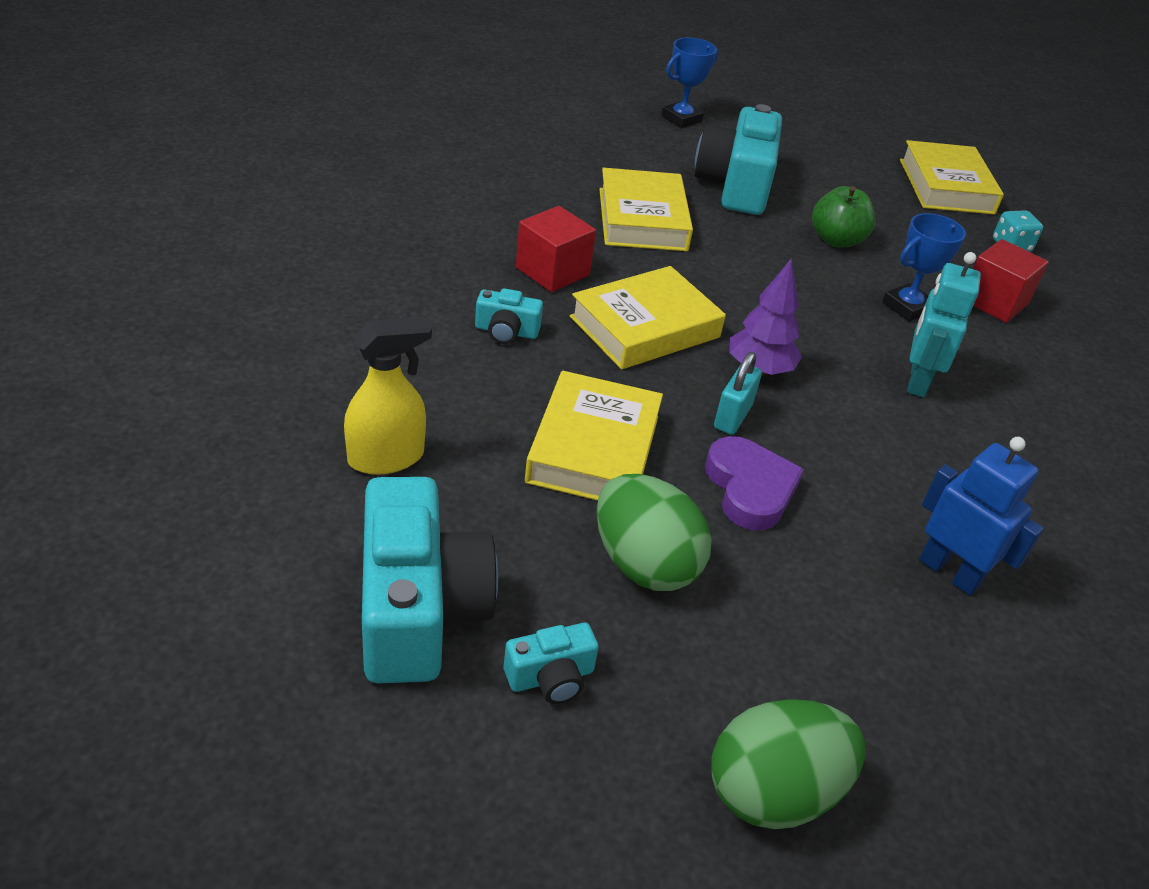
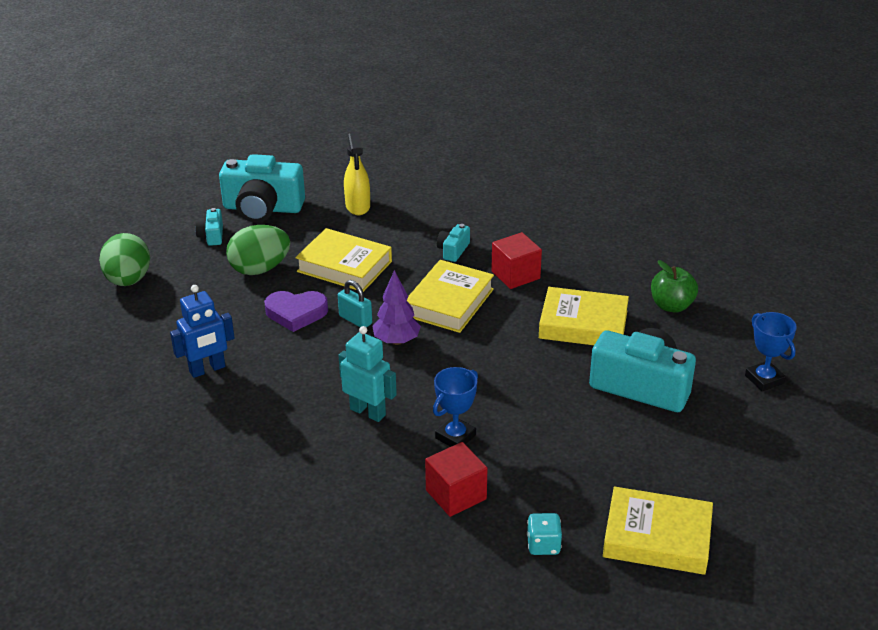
camera: 110 degrees right, 5 degrees down
yellow book [570,266,726,369] -> yellow book turned 45 degrees clockwise [407,260,494,333]
green apple [812,186,875,247] -> green apple moved to [651,260,698,313]
blue trophy [882,213,966,321] -> blue trophy turned 60 degrees clockwise [433,367,478,447]

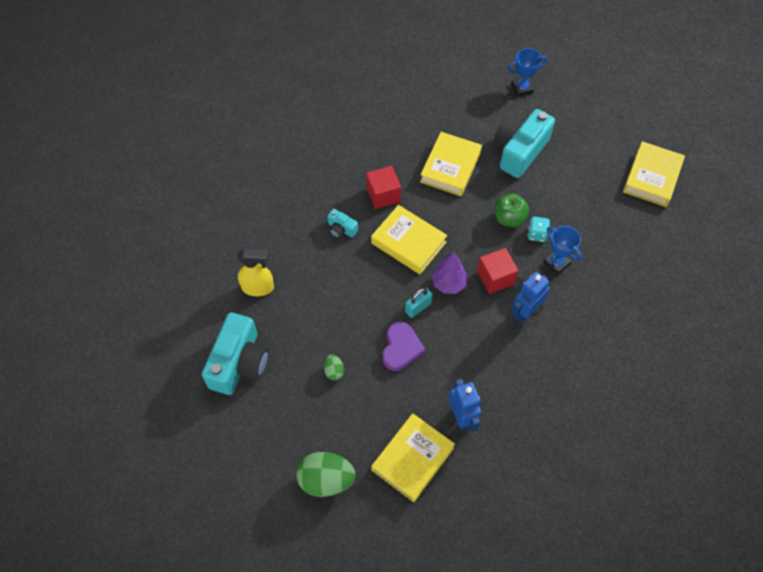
camera: 80 degrees left, 25 degrees up
turquoise camera [195,208,223,246] -> none
green egg [226,225,290,275] -> green egg [324,354,344,380], size x0.49
yellow book [295,228,392,292] -> yellow book moved to [371,414,455,502]
turquoise robot [338,326,397,422] -> blue robot [511,272,550,323]
red cube [425,442,487,517] -> red cube moved to [477,248,518,294]
turquoise dice [527,513,562,555] -> turquoise dice moved to [528,217,550,242]
green apple [651,260,698,313] -> green apple moved to [494,193,529,227]

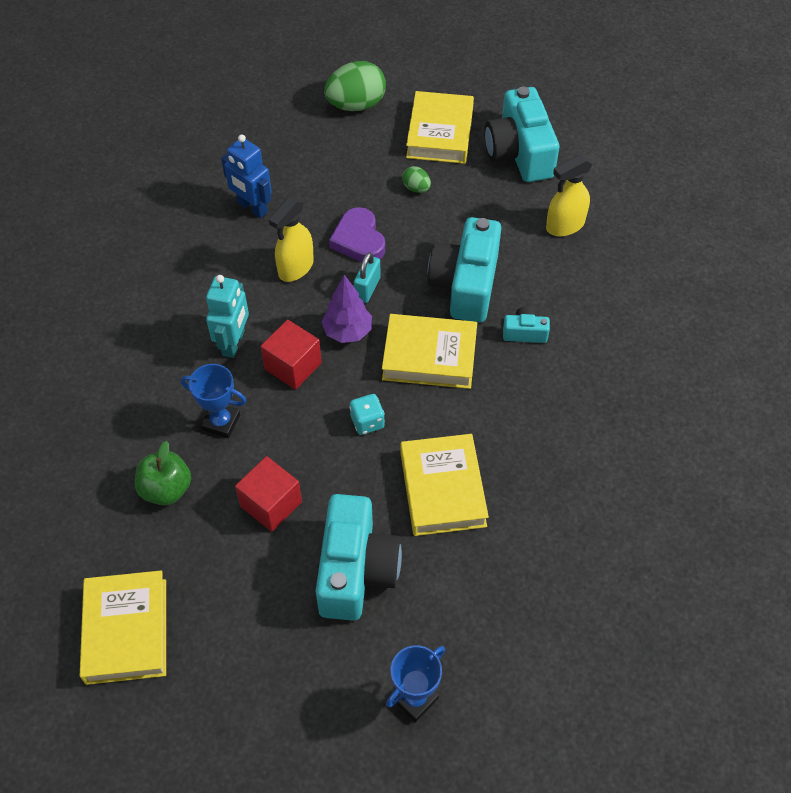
camera: 150 degrees right, 5 degrees down
red cube [366,166,401,209] -> red cube moved to [235,456,302,532]
yellow book [371,414,455,502] -> yellow book moved to [406,91,474,164]
green apple [494,193,529,227] -> green apple moved to [135,441,191,506]
blue robot [511,272,550,323] -> turquoise robot [206,275,249,358]
turquoise dice [528,217,550,242] -> turquoise dice moved to [350,394,385,435]
none -> yellow spray bottle [269,197,314,282]
none -> turquoise camera [428,217,501,322]

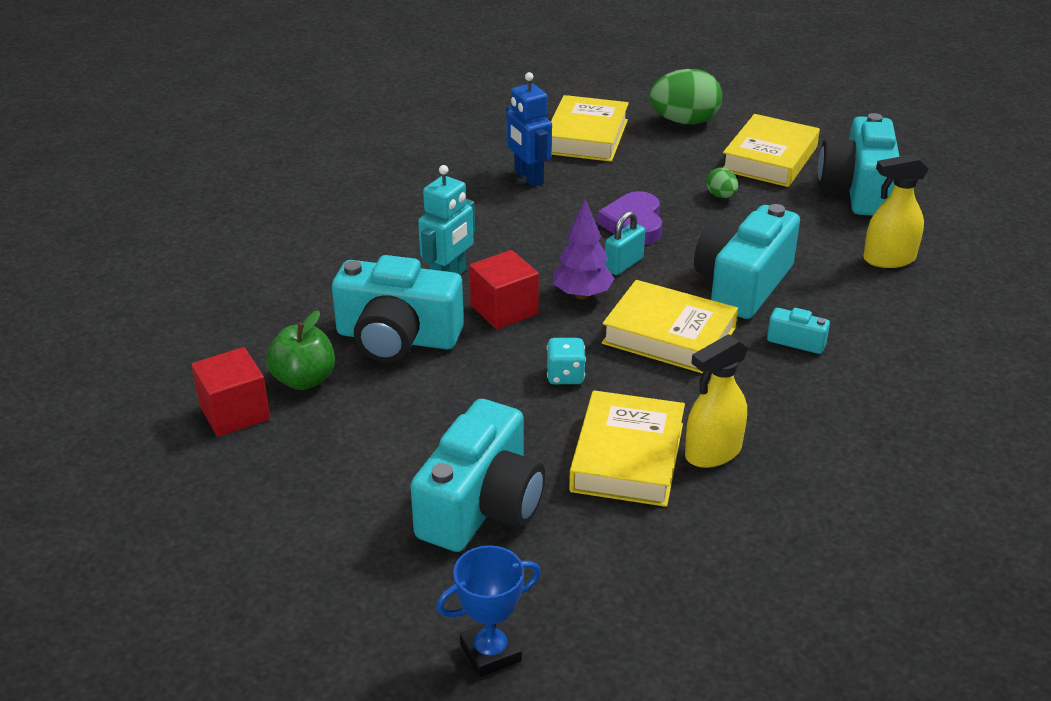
camera: 20 degrees right, 20 degrees down
yellow book [80,571,166,685] -> yellow book moved to [551,95,629,162]
blue trophy [181,364,246,438] -> turquoise camera [332,255,464,363]
red cube [235,456,302,532] -> red cube moved to [191,347,270,437]
yellow spray bottle [269,197,314,282] -> yellow spray bottle moved to [685,334,748,468]

